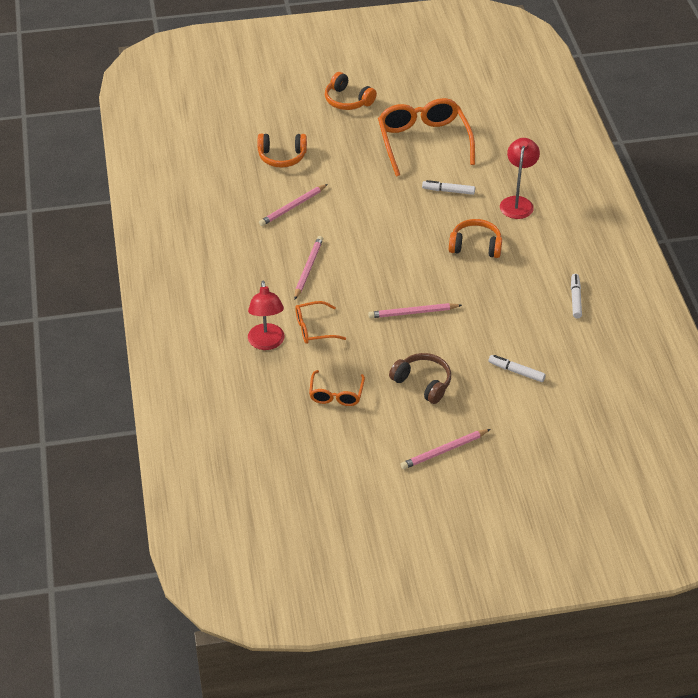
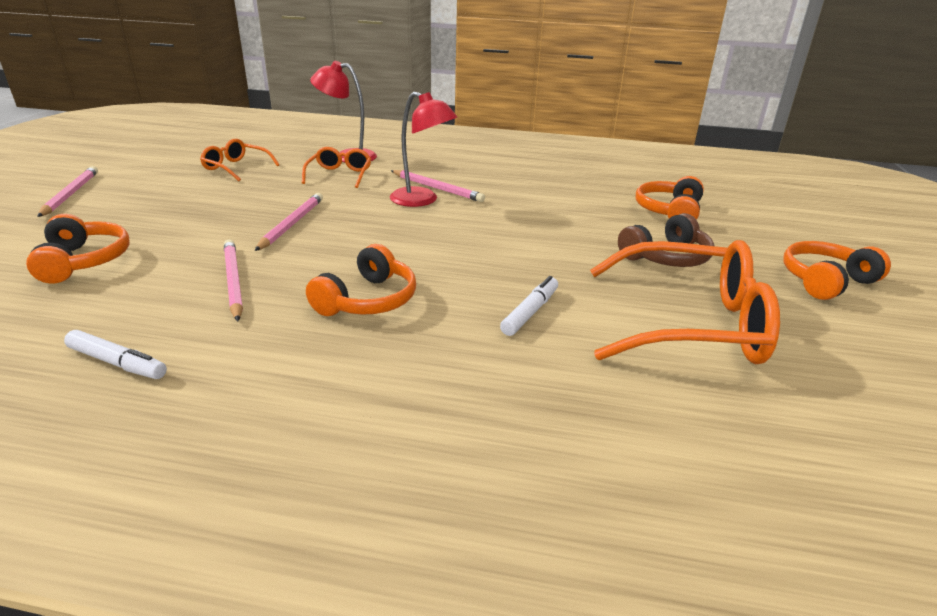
camera: 110 degrees right, 15 degrees down
pink pencil [259,184,328,226] -> pink pencil moved to [224,239,243,322]
brown headphones [389,353,451,404] -> brown headphones moved to [618,213,715,267]
white marker [488,355,546,382] -> orange headphones [26,214,130,284]
red lamp [500,138,540,219] -> red lamp moved to [390,92,458,207]

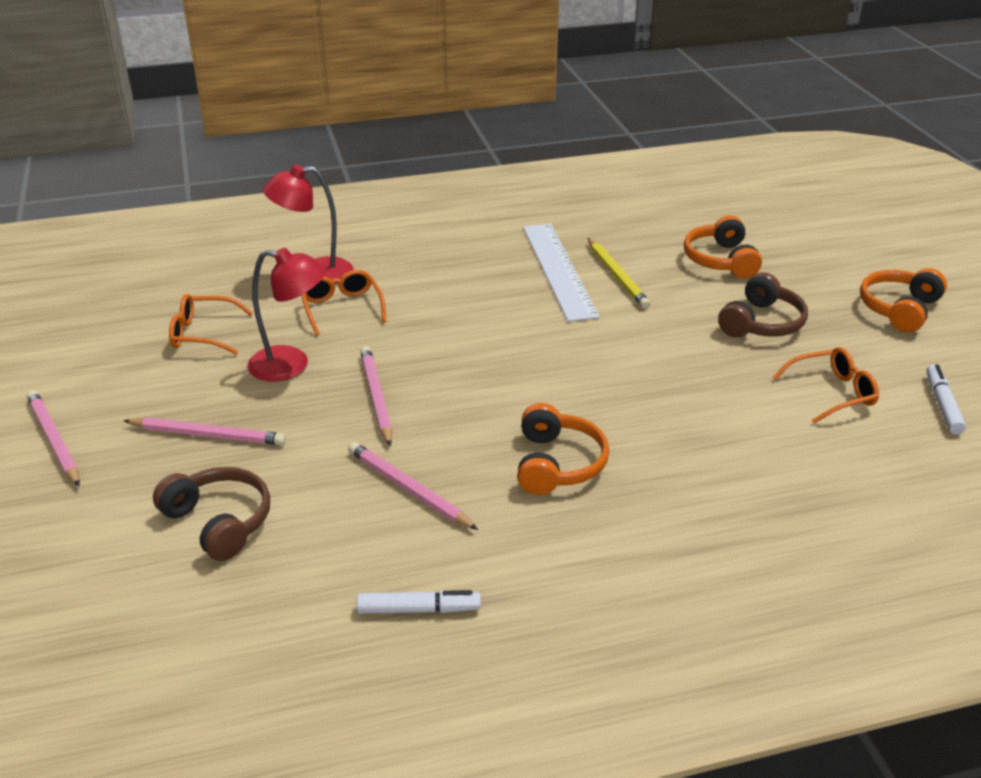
camera: 25 degrees left, 5 degrees up
orange headphones [26,214,130,284] -> brown headphones [153,467,270,561]
red lamp [390,92,458,207] -> red lamp moved to [247,248,326,381]
pink pencil [391,170,485,202] -> pink pencil moved to [123,417,286,445]
white marker [500,276,558,336] -> white marker moved to [926,364,966,434]
orange glasses [590,240,780,364] -> orange glasses [773,347,879,424], size x0.51
none -> white ruler [523,224,600,322]
none -> yellow pencil [588,238,650,309]

